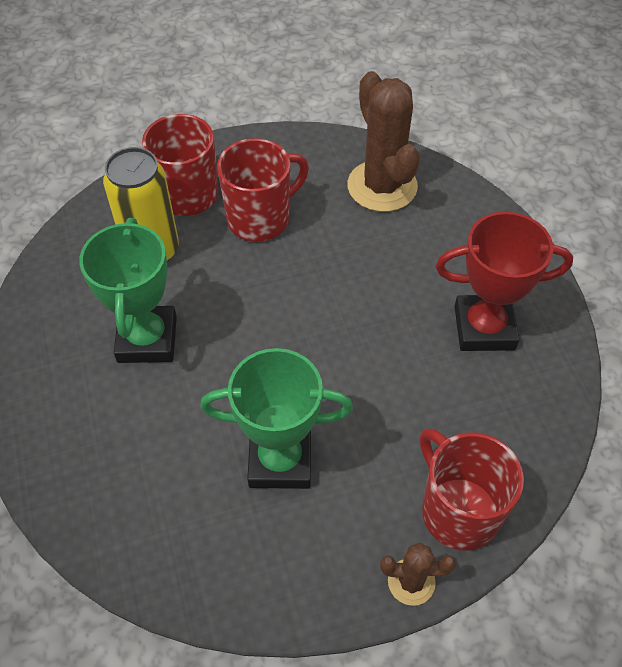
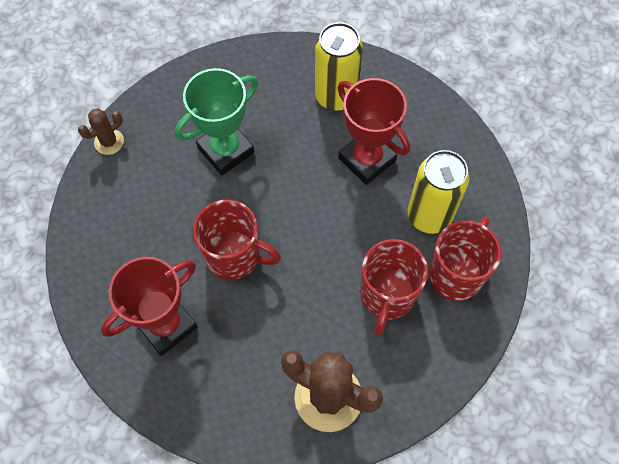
camera: 140 degrees right, 10 degrees up
green trophy [79,218,177,363] -> red trophy [337,78,410,185]
red mug [420,428,524,551] -> red mug moved to [193,200,281,280]
none -> yellow can [315,22,363,111]

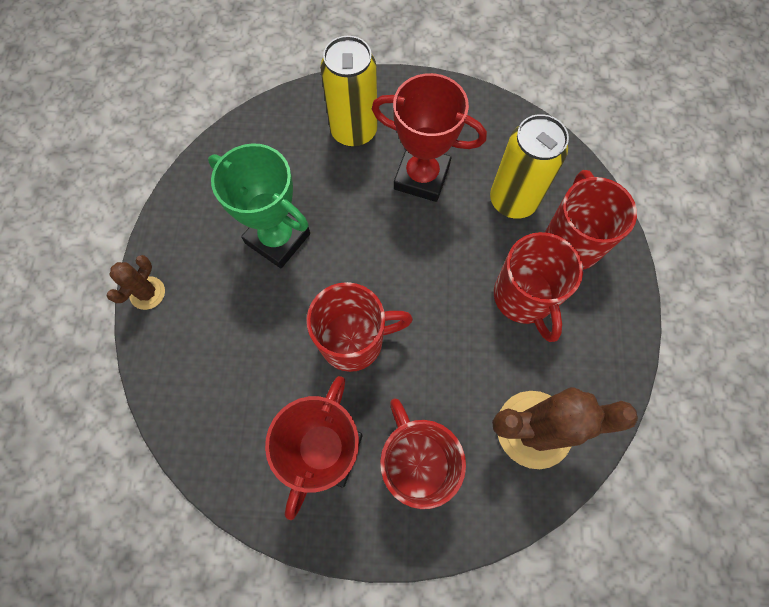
camera: 30 degrees left, 5 degrees up
green trophy [175,68,258,175] -> green trophy turned 75 degrees counterclockwise [208,143,310,268]
none -> red mug [380,398,466,509]

